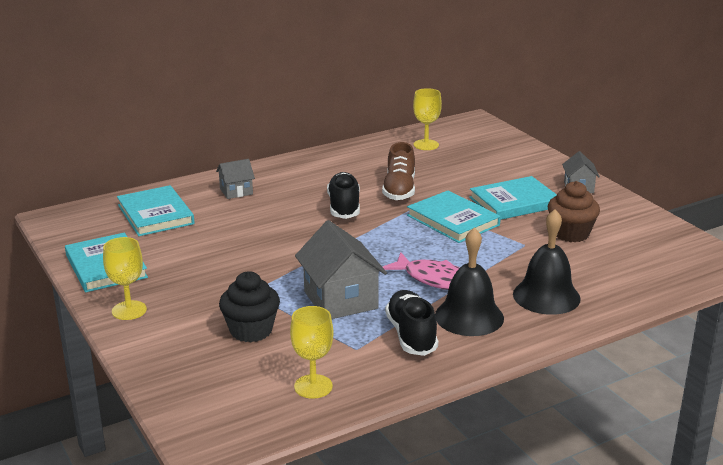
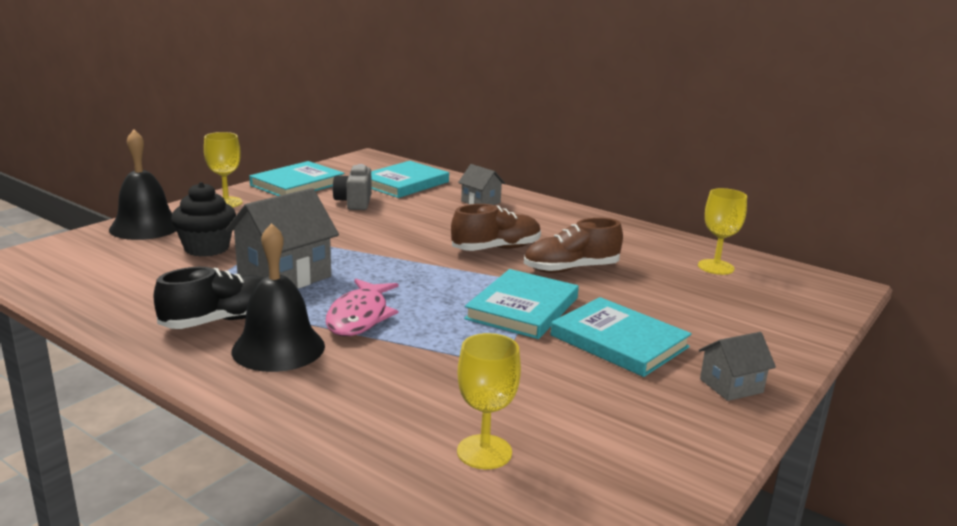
camera: 65 degrees right, 5 degrees down
yellow goblet [290,306,334,399] -> yellow goblet moved to [457,333,521,469]
black shoe [327,172,360,219] -> brown shoe [451,204,541,251]
black bell [513,209,581,315] -> black bell moved to [109,129,176,240]
brown cupcake [548,181,600,242] -> none
none -> grey camera [333,164,372,210]

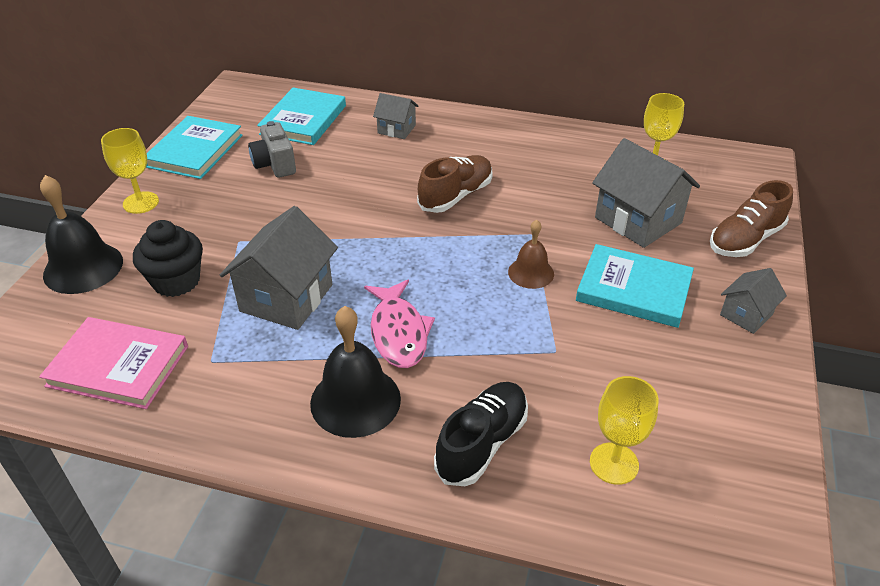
camera: 20 degrees left, 20 degrees up
black shoe [154,267,264,329] -> black shoe moved to [434,382,528,486]
turquoise book [464,269,579,339] -> brown bell [508,220,554,289]
brown shoe [524,218,623,273] -> brown shoe moved to [710,180,793,257]
none -> pink book [39,317,188,409]
none -> grey house [592,138,700,248]

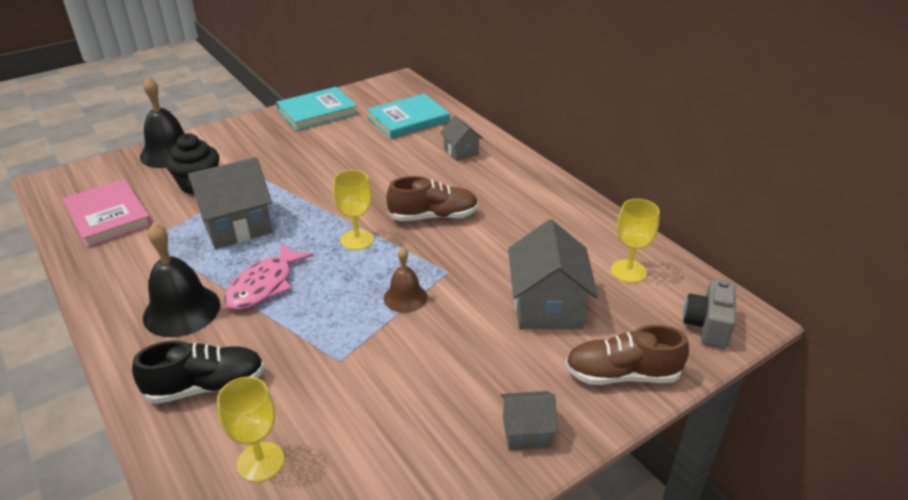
camera: 40 degrees right, 5 degrees down
yellow goblet [101,128,159,214] -> yellow goblet moved to [333,170,374,250]
grey camera [248,121,296,178] -> grey camera moved to [683,280,736,349]
turquoise book [576,244,694,328] -> none

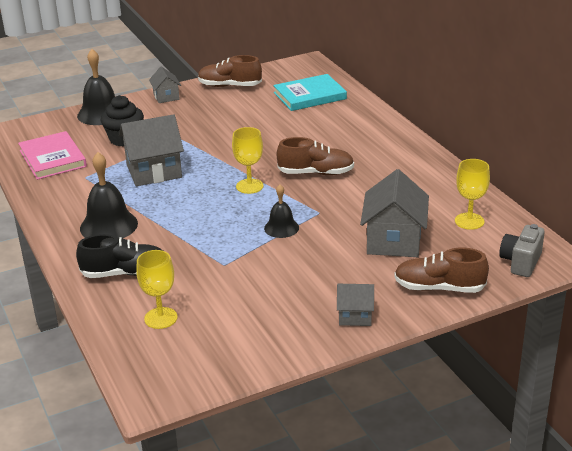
camera: 10 degrees right, 5 degrees down
pink fish [224,243,314,310] -> none
turquoise book [276,87,358,131] -> brown shoe [198,55,262,87]
brown bell [384,247,427,313] -> black bell [264,184,299,238]
grey house [440,116,483,161] -> grey house moved to [149,67,181,103]

